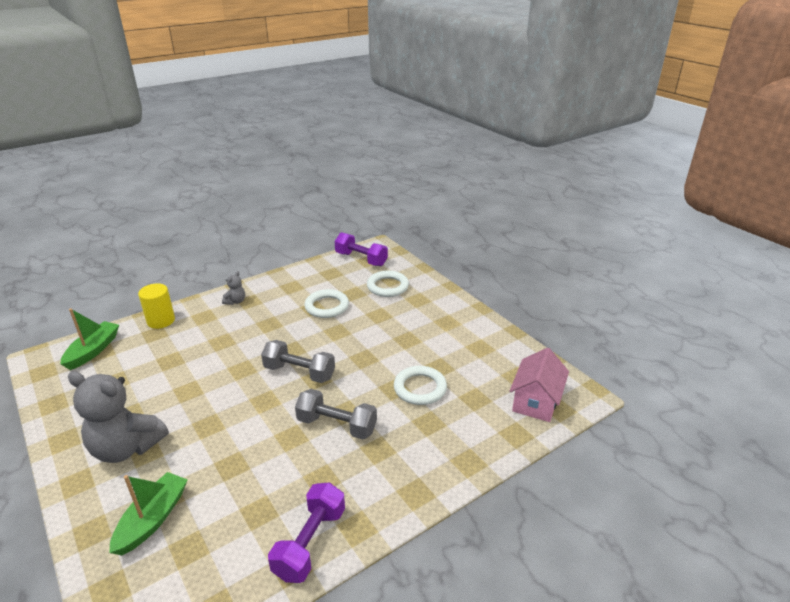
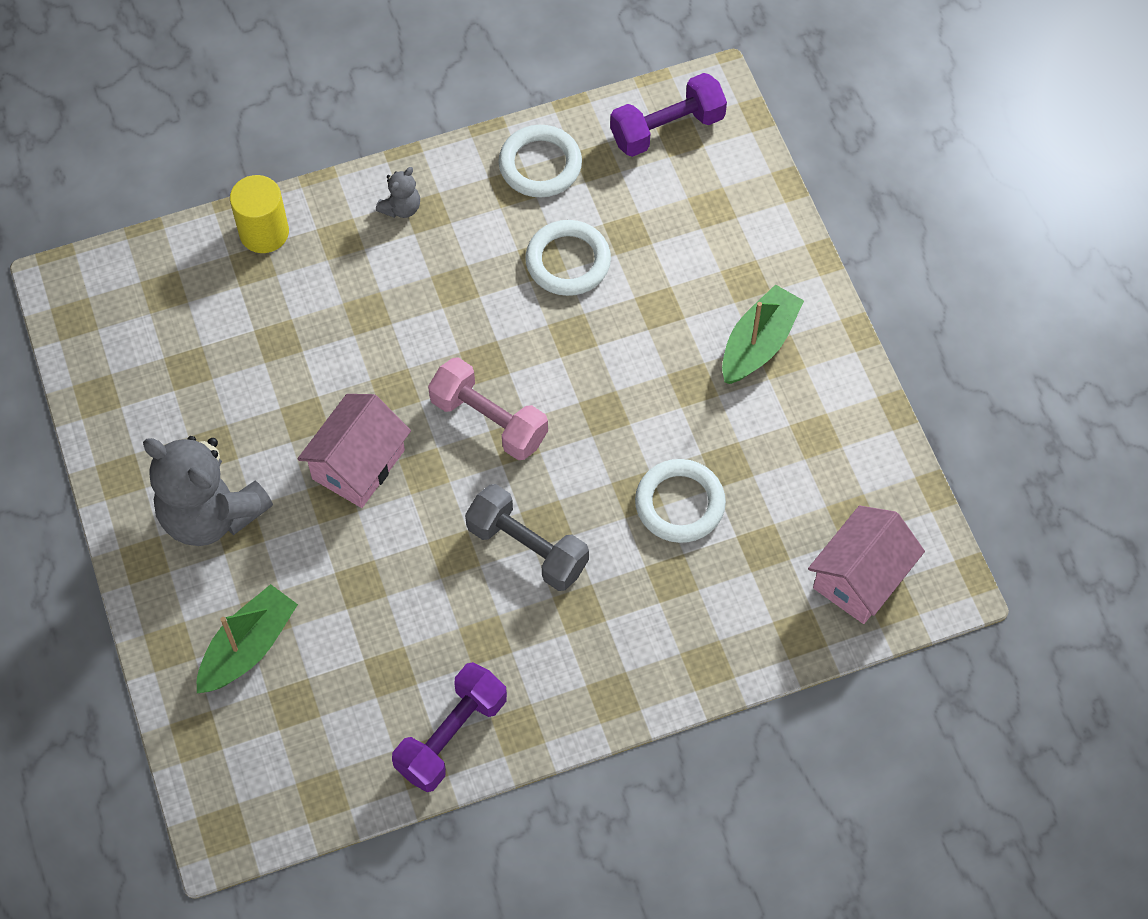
camera: 15 degrees right, 30 degrees up
green boat [61,308,119,370] -> green boat moved to [722,284,804,384]
grey dumbbell [261,340,335,383] -> pink dumbbell [428,357,548,460]
purple dumbbell [335,232,388,266] -> purple dumbbell turned 75 degrees counterclockwise [610,73,727,157]
white ring [367,271,409,297] -> white ring moved to [498,125,582,197]
none -> pink house [297,394,411,508]

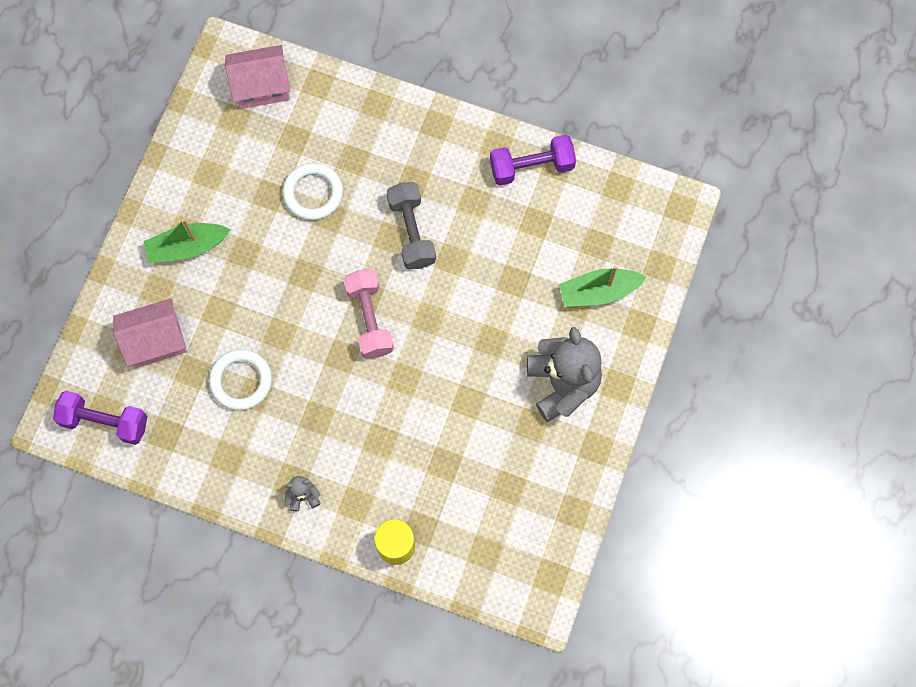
camera: 140 degrees left, 10 degrees up
pink house [297,394,411,508] -> pink house moved to [113,298,187,368]
white ring [498,125,582,197] -> none

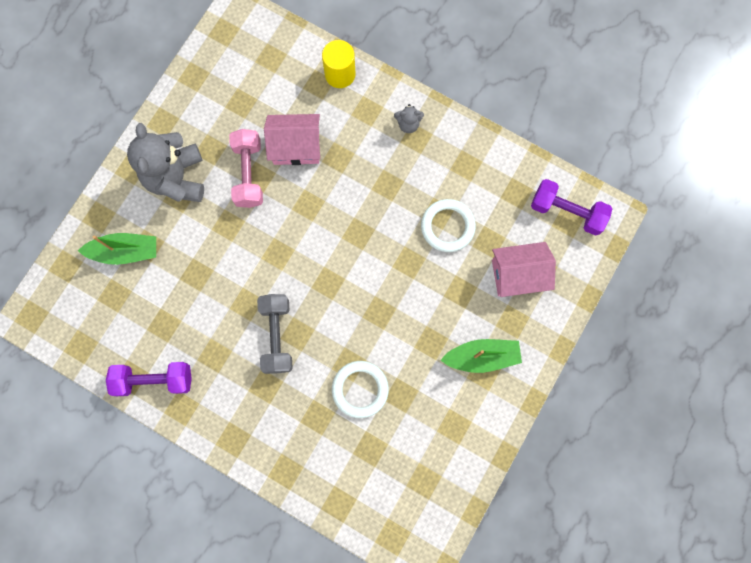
camera: 170 degrees left, 5 degrees up
pink house [225,45,290,109] -> pink house moved to [264,114,320,165]
pink dumbbell [344,269,394,358] -> pink dumbbell moved to [229,129,263,208]

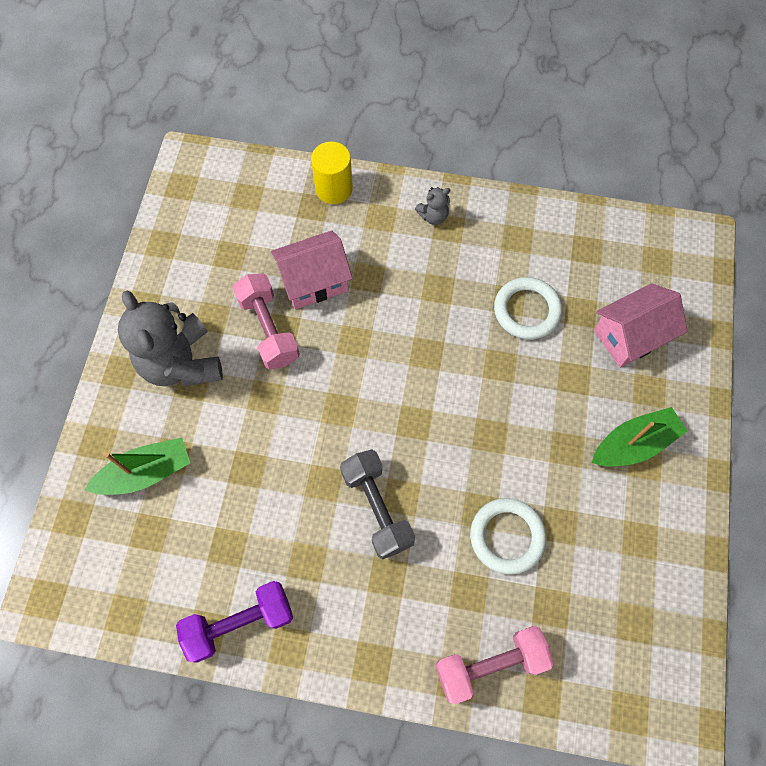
camera: 20 degrees left, 10 degrees down
purple dumbbell [531,179,612,236] -> none
none -> pink dumbbell [435,626,554,704]

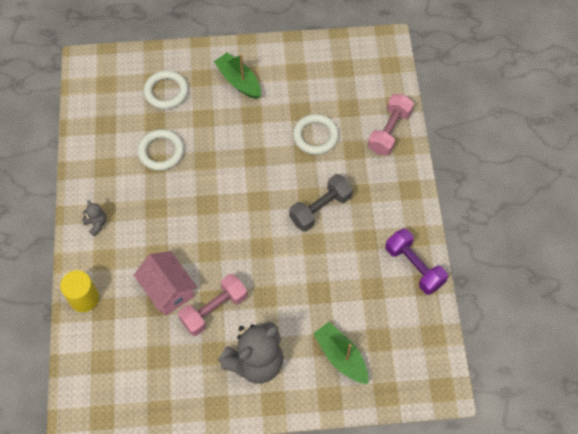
camera: 105 degrees left, 5 degrees down
pink dumbbell [435,626,554,704] -> pink dumbbell turned 60 degrees clockwise [368,94,414,155]
pink house [594,283,687,368] -> white ring [144,70,188,109]

